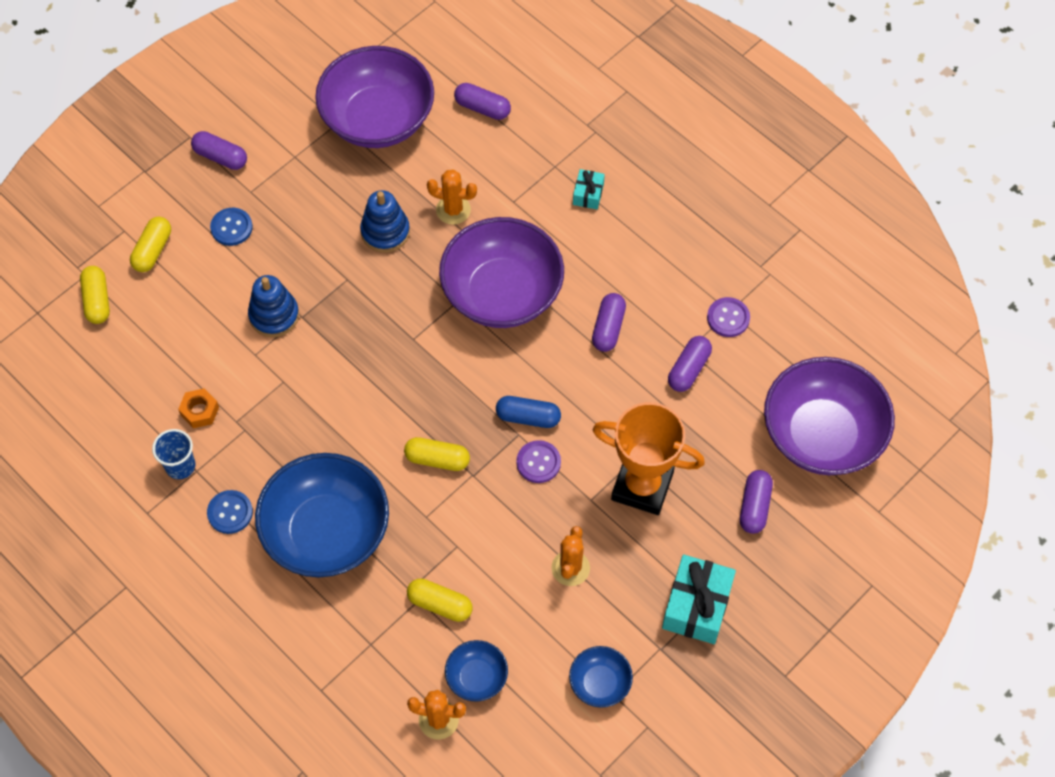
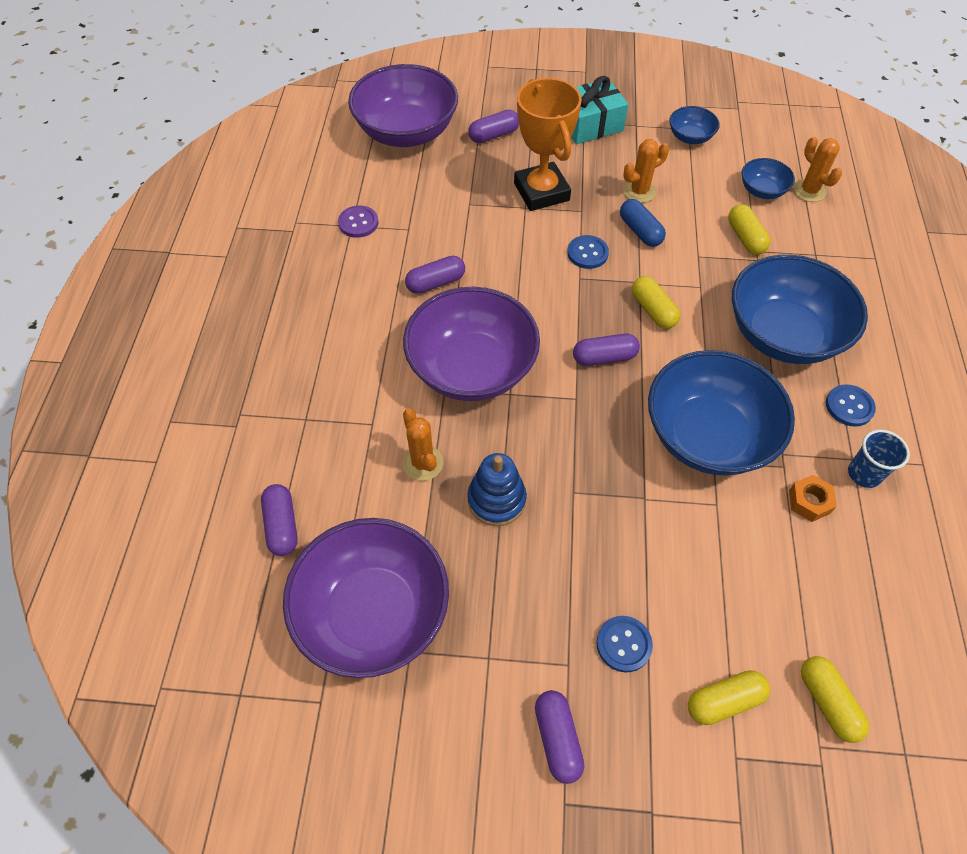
camera: 130 degrees left, 5 degrees down
yellow capsule [80,266,110,324] -> yellow capsule turned 60 degrees counterclockwise [801,656,869,743]
blue stacking toy [248,275,299,337] -> none
blue capsule [496,396,561,428] -> blue capsule moved to [620,199,666,247]
purple button [516,440,561,483] -> blue button [567,235,609,269]
turquoise gift [573,169,605,209] -> none
purple capsule [668,336,712,392] -> purple capsule moved to [573,334,640,366]
none -> blue bowl [648,350,795,476]

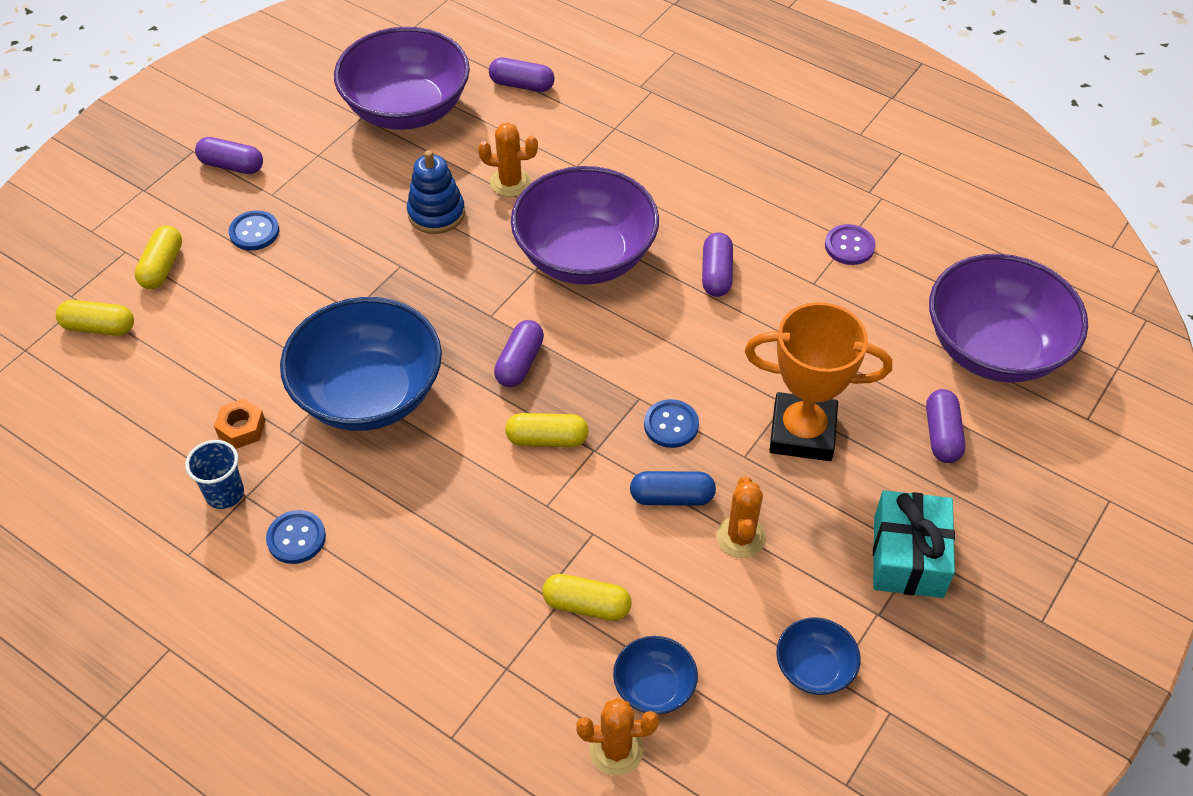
camera: 120 degrees right, 5 degrees down
blue bowl [732,255,868,364] -> none

